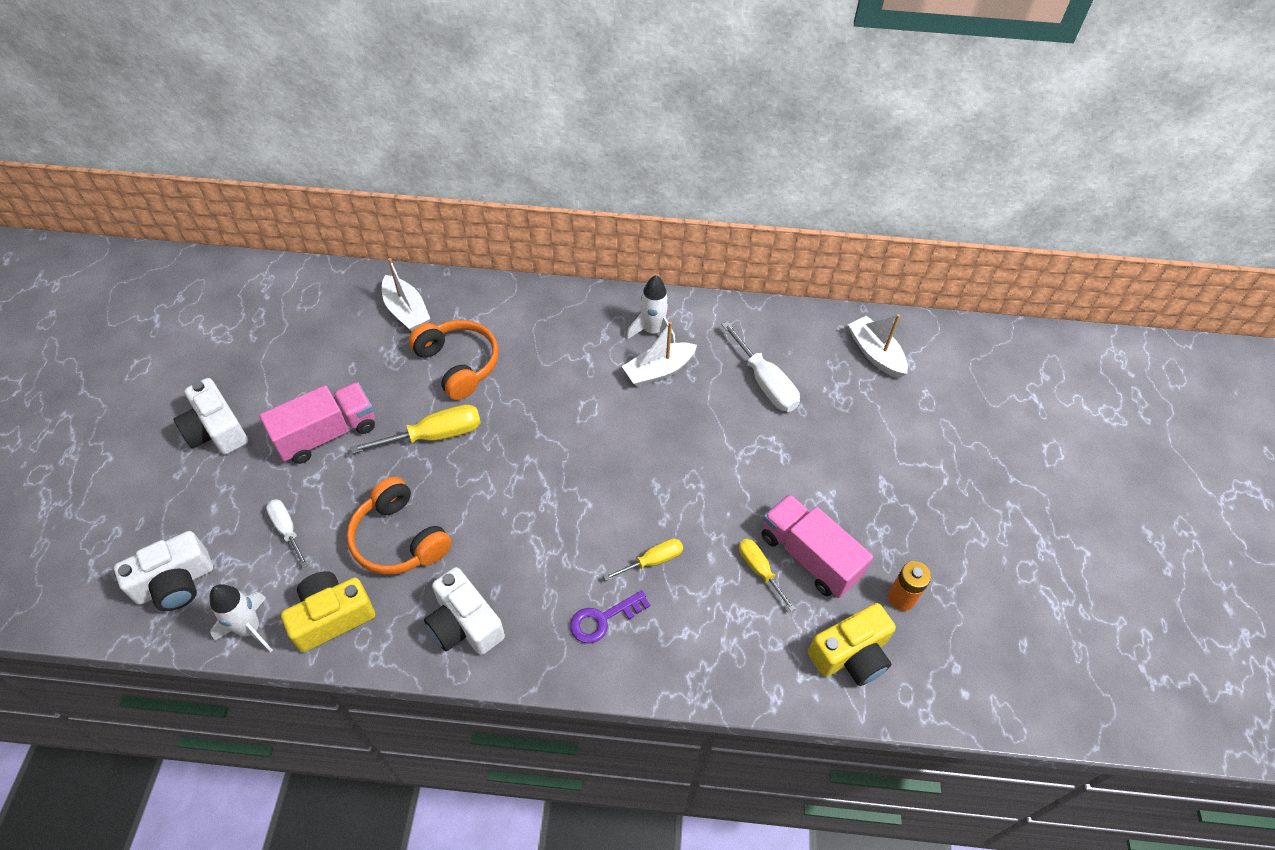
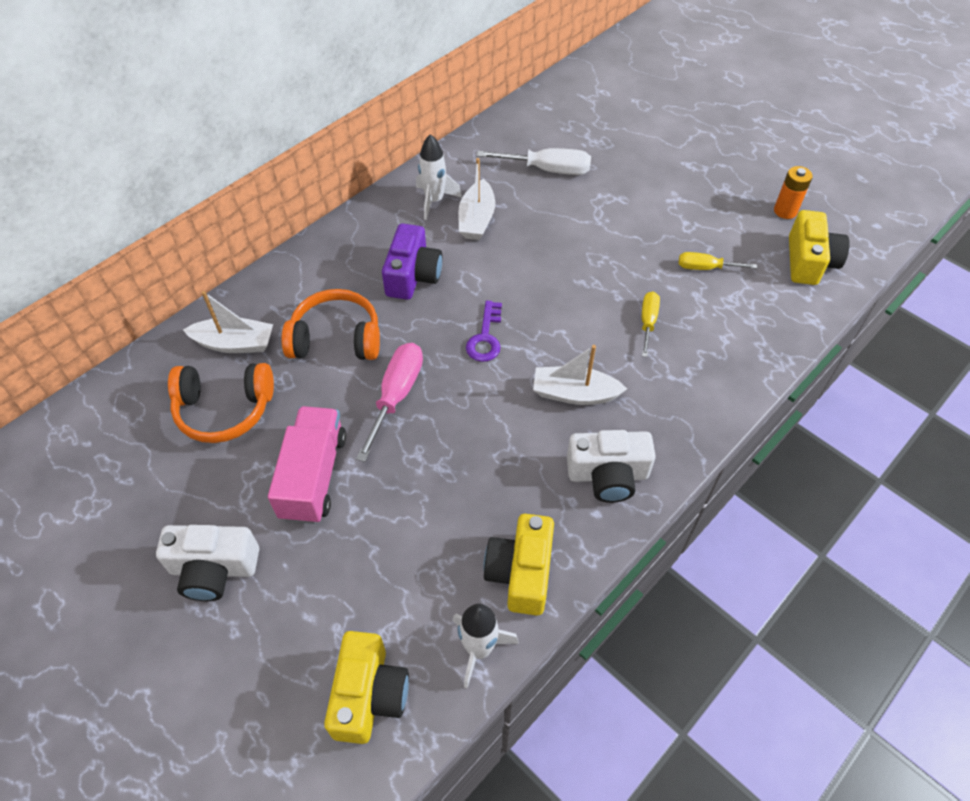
camera: 50 degrees left, 0 degrees up
white camera [114,531,213,611] -> yellow camera [324,631,409,744]
white screwdriver [266,499,308,568] -> none
orange headphones [347,477,452,575] -> orange headphones moved to [168,363,274,443]
yellow screwdriver [350,404,481,454] -> pink screwdriver [356,343,423,462]
purple key [570,590,650,644] -> purple key moved to [466,300,502,362]
pink truck [762,494,873,598] -> none
white boat [848,314,908,378] -> white boat moved to [533,345,627,405]
none -> purple camera [382,223,443,300]

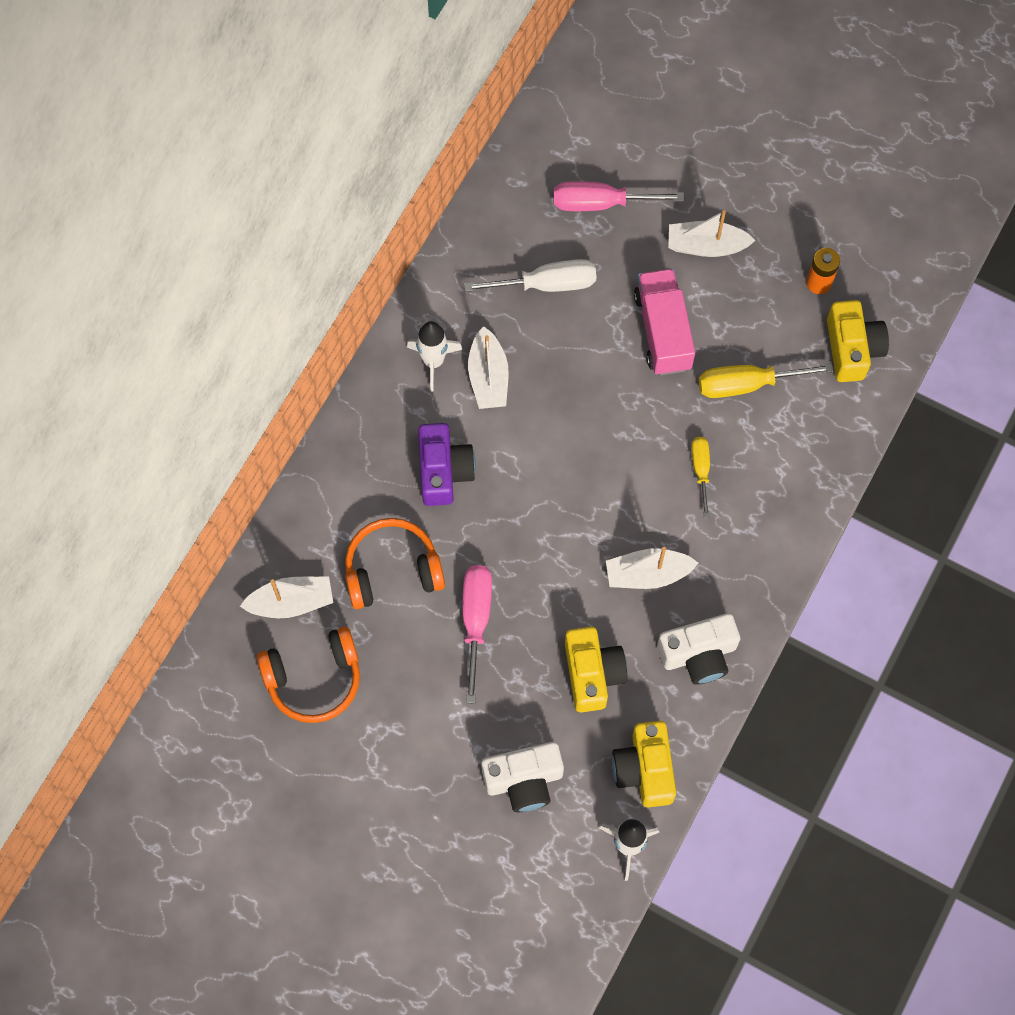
camera: 15 degrees left, 15 degrees up
white camera [156,525,259,601] -> white camera moved to [481,742,564,812]
pink truck [268,406,346,524] -> pink truck moved to [634,268,695,375]
yellow camera [324,631,409,744] -> yellow camera moved to [565,627,628,713]
purple key [466,300,502,362] -> none
yellow screwdriver [679,252,757,270] -> yellow screwdriver [699,363,833,398], size x1.63
none -> pink screwdriver [554,181,684,211]
none -> white boat [668,210,756,257]

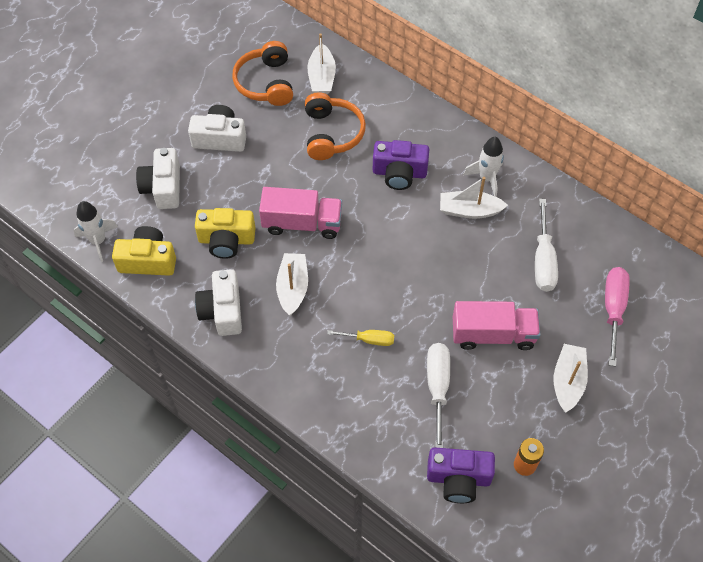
camera: 100 degrees right, 10 degrees down
pink screwdriver [462,565,492,704] -> none
yellow screwdriver [699,363,833,398] -> white screwdriver [427,343,450,448]
yellow camera [827,300,889,382] -> purple camera [427,447,495,503]
none -> white camera [188,105,246,152]
none -> pink truck [259,187,342,239]

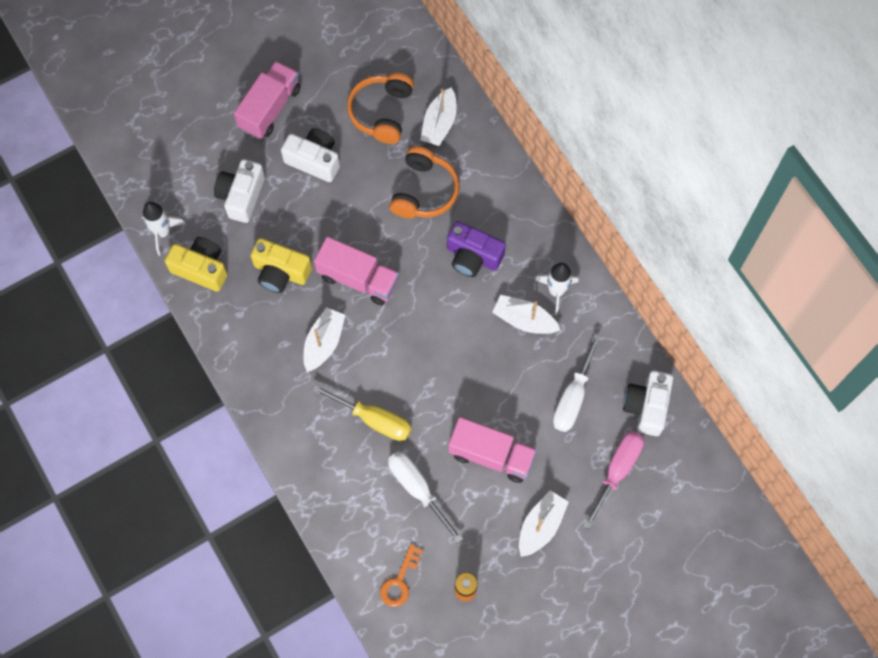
camera: 20 degrees right, 10 degrees up
white camera [195,269,242,336] -> white camera moved to [623,371,674,436]
yellow screwdriver [327,330,394,346] -> yellow screwdriver [312,384,412,441], size x1.63
white screwdriver [427,343,450,448] -> white screwdriver turned 60 degrees counterclockwise [388,451,463,543]
purple camera [427,447,495,503] -> orange key [380,544,423,607]
none -> pink truck [234,61,301,139]

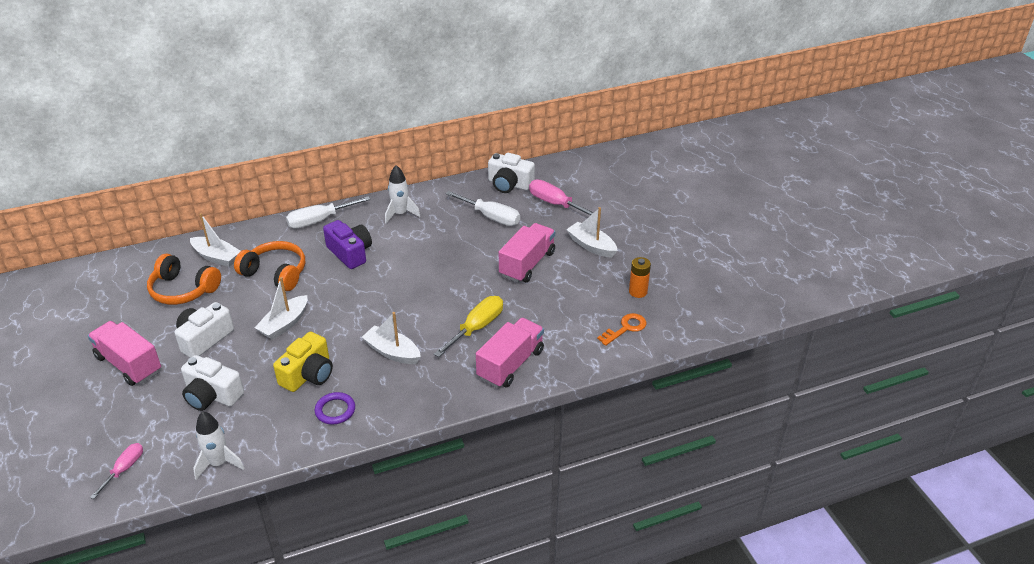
camera: 80 degrees left, 30 degrees down
yellow camera [165,237,227,292] -> none
pink truck [314,237,399,305] -> pink truck moved to [476,318,544,388]
orange key [380,544,423,607] -> orange key turned 75 degrees counterclockwise [597,313,646,346]
white screwdriver [388,451,463,543] -> white screwdriver moved to [286,196,371,229]
purple camera [447,221,506,277] -> purple camera turned 75 degrees counterclockwise [323,220,372,269]
white boat [492,295,560,334] -> white boat moved to [254,277,307,340]
none -> pink screwdriver [90,443,143,499]
none -> purple ring [315,392,355,424]

